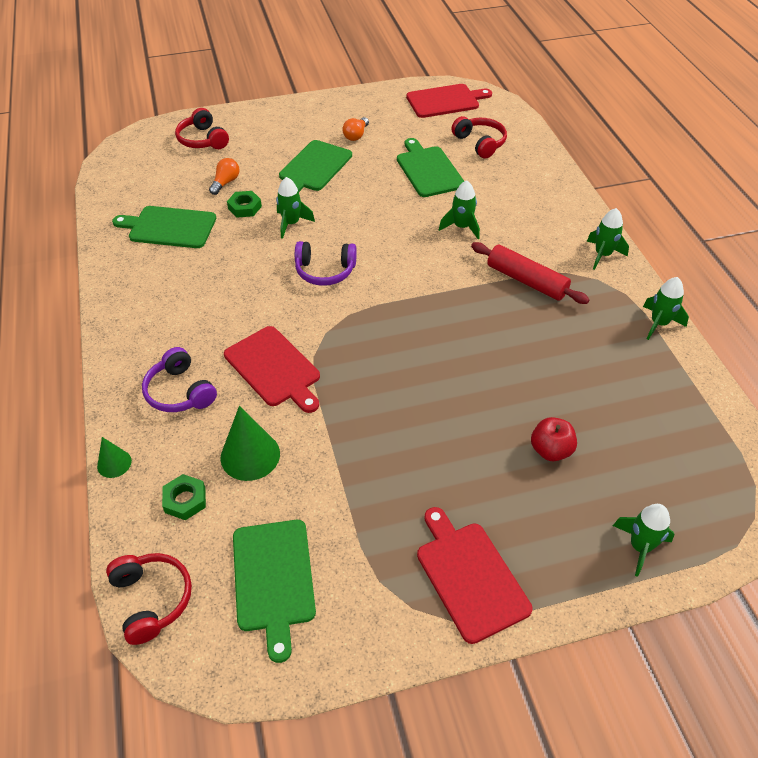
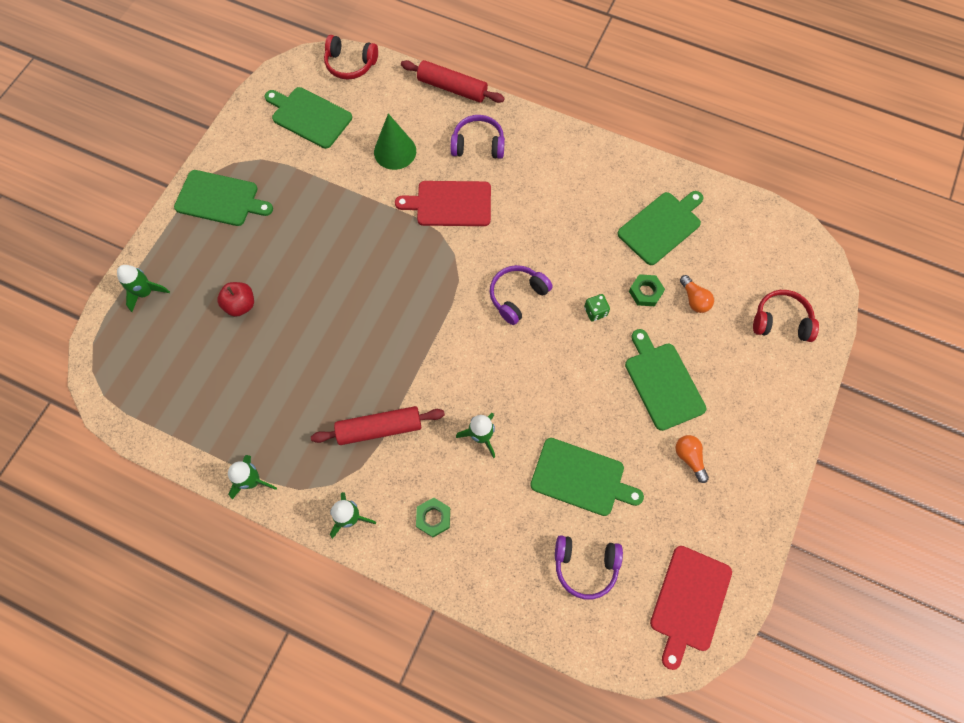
camera: 130 degrees right, 20 degrees up
green cone [97,437,132,478] -> red rolling pin [401,60,505,103]
green nut [162,474,206,520] -> green nut moved to [416,498,450,537]
green rocket [276,177,315,239] -> green dice [584,294,610,321]
red cutting board [417,507,533,644] -> green cutting board [174,170,273,226]
red headphones [451,116,507,159] -> purple headphones [555,535,623,599]

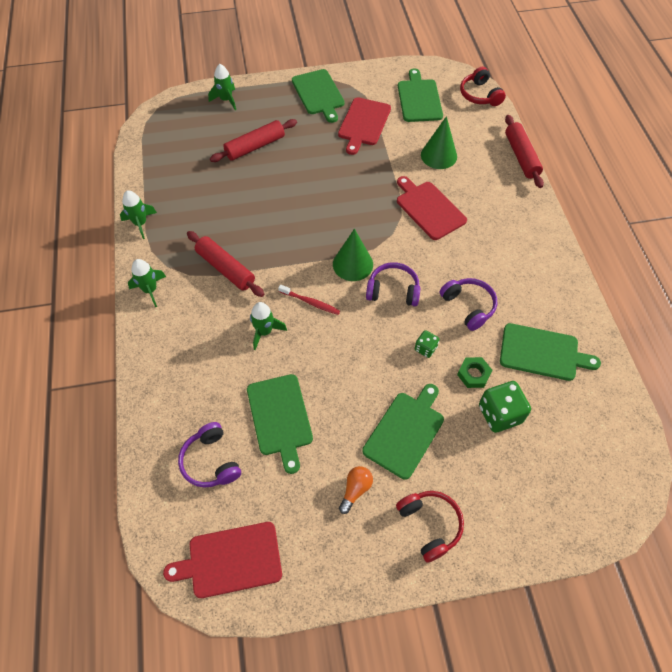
camera: 55 degrees right, 10 degrees down
red apple [217,282,254,317] -> red rolling pin [210,119,297,162]
green nut [416,498,450,537] -> none
purple headphones [451,115,505,159] -> purple headphones moved to [440,278,497,331]
orange light bulb [680,275,714,313] -> green dice [479,381,531,433]
red headphones [753,290,819,342] -> red headphones moved to [396,491,464,563]
none -> red toothbrush [278,284,340,315]
none -> green cone [333,229,373,281]
none -> red cutting board [338,97,391,155]

